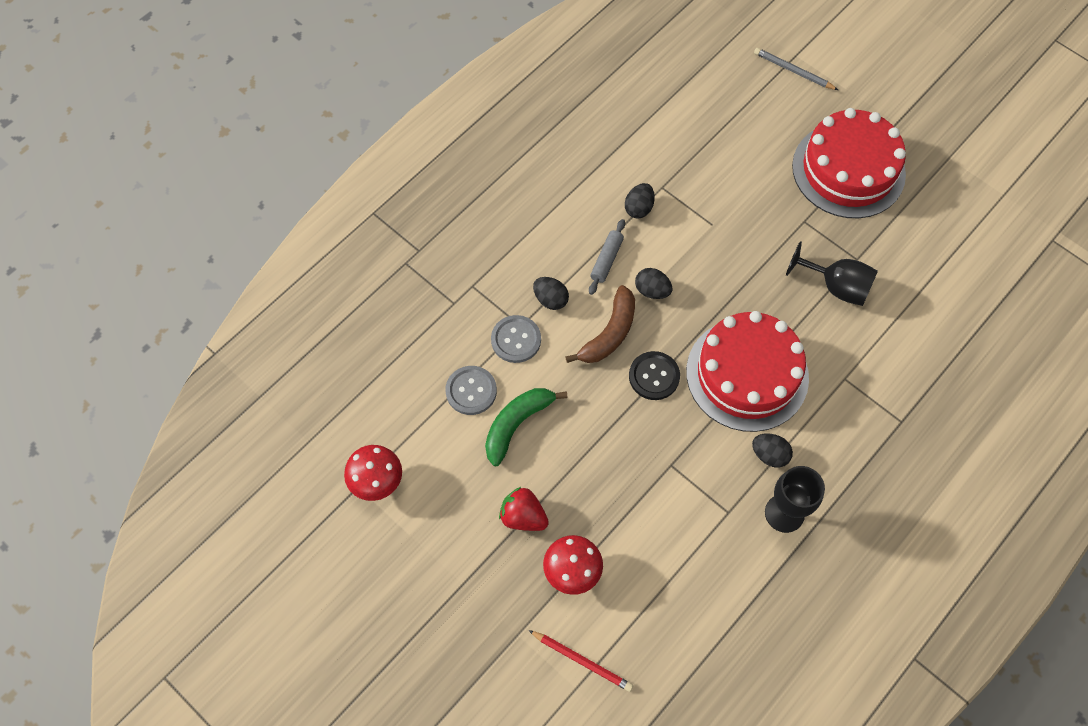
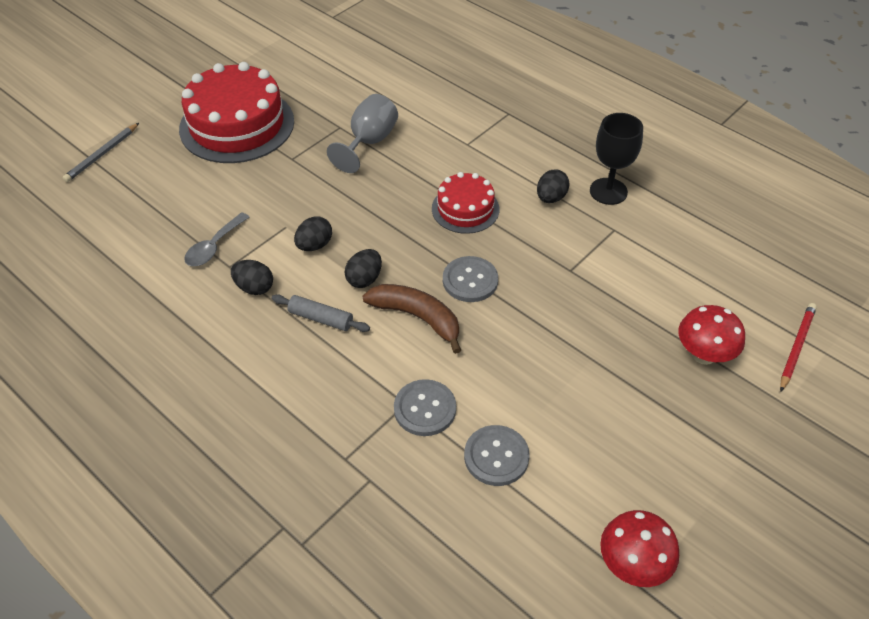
camera: 90 degrees left, 15 degrees down
green banana [485,388,568,466] -> none
red strawberry [499,487,549,531] -> none
black egg [533,277,569,310] -> black egg moved to [294,216,332,251]
black button [629,351,680,400] -> grey button [443,256,498,302]
red cake [686,311,809,432] -> red cake [432,172,499,234], size x0.54
black goblet [786,241,878,306] -> grey goblet [327,94,398,173]
none -> grey spoon [184,212,249,266]

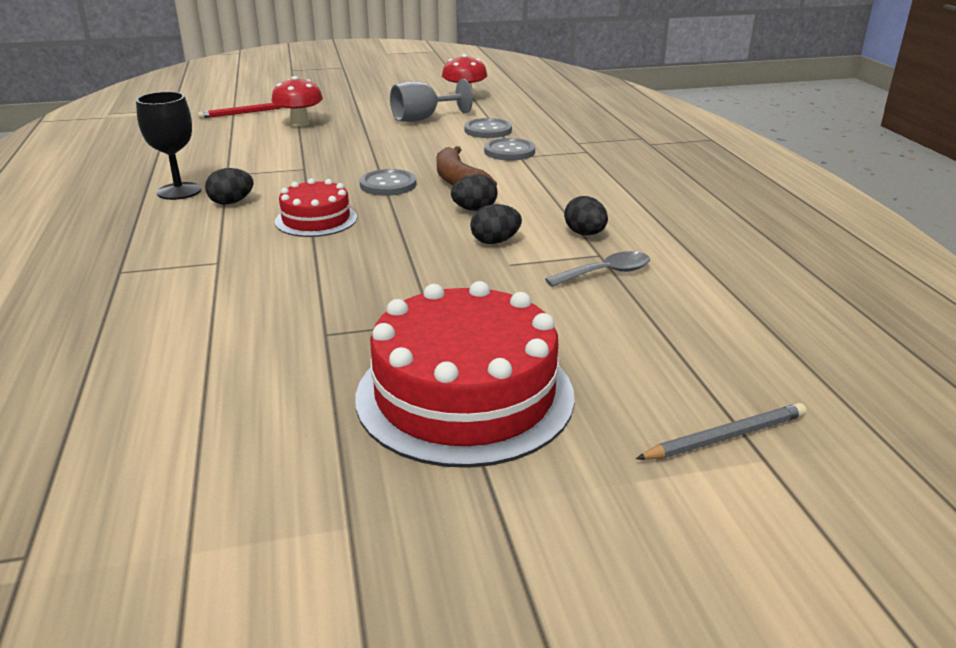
camera: 145 degrees left, 20 degrees down
grey rolling pin [272,294,370,332] -> none
grey goblet [327,94,398,173] -> grey goblet moved to [390,79,473,122]

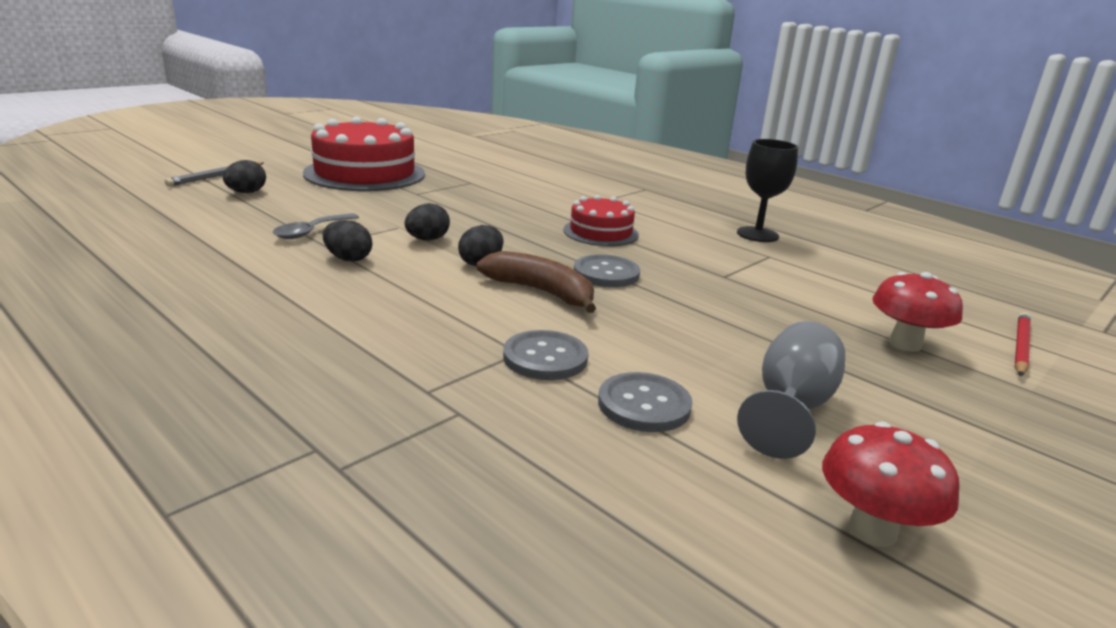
camera: 145 degrees right, 5 degrees down
black egg [205,168,254,205] -> black egg moved to [223,160,266,193]

